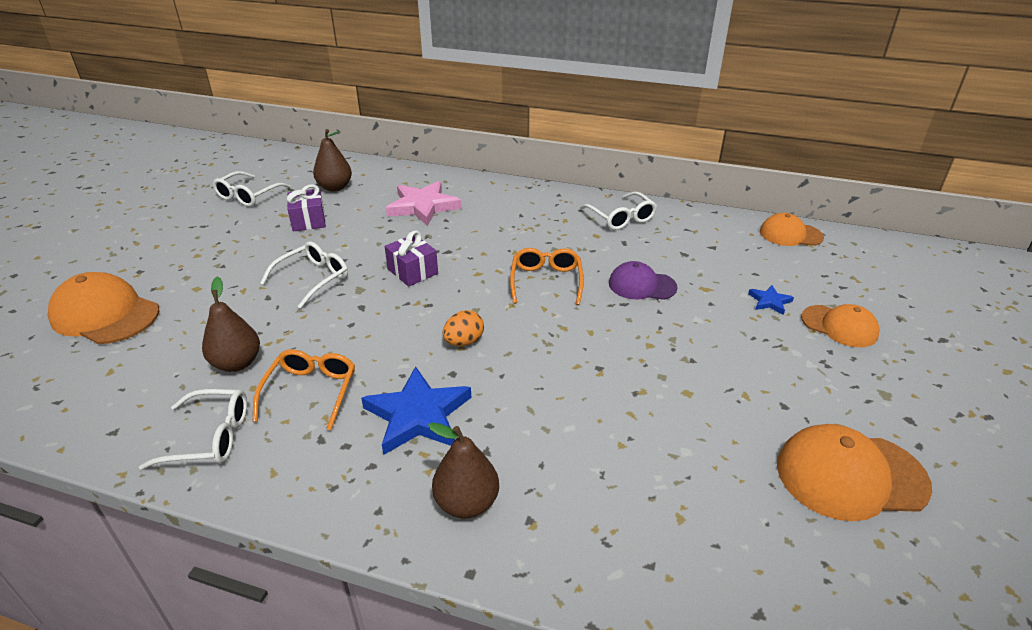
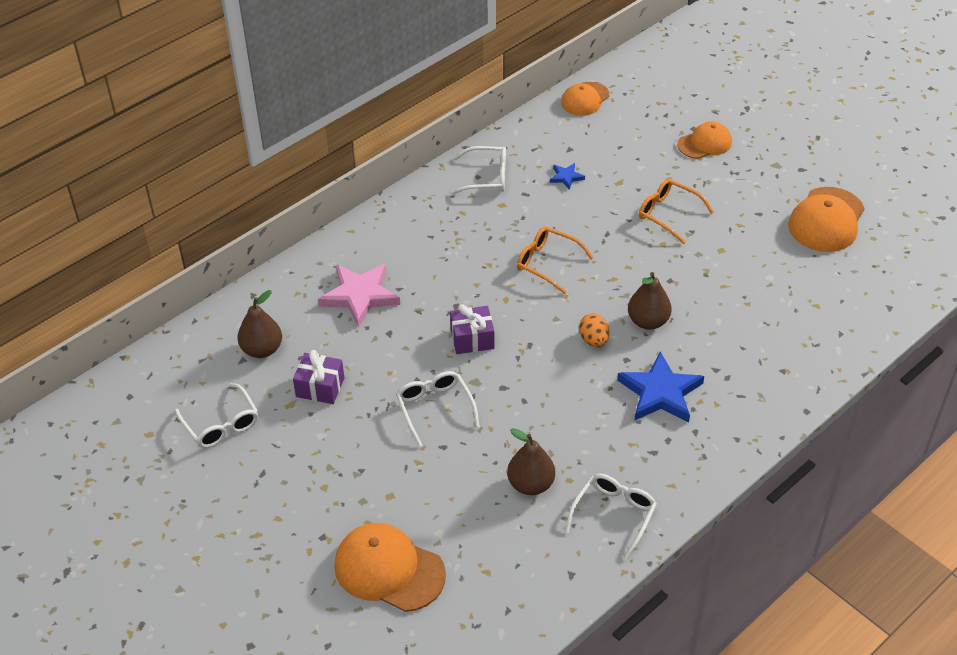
camera: 60 degrees left, 10 degrees up
orange cap [48,272,159,344] -> orange cap turned 60 degrees clockwise [334,523,446,612]
orange glasses [253,349,355,430] -> orange glasses moved to [639,179,714,244]
brown pear [428,423,499,518] -> brown pear moved to [628,272,672,330]
purple cap [609,261,678,300] -> none
blue star [748,285,794,315] -> blue star moved to [550,163,585,190]

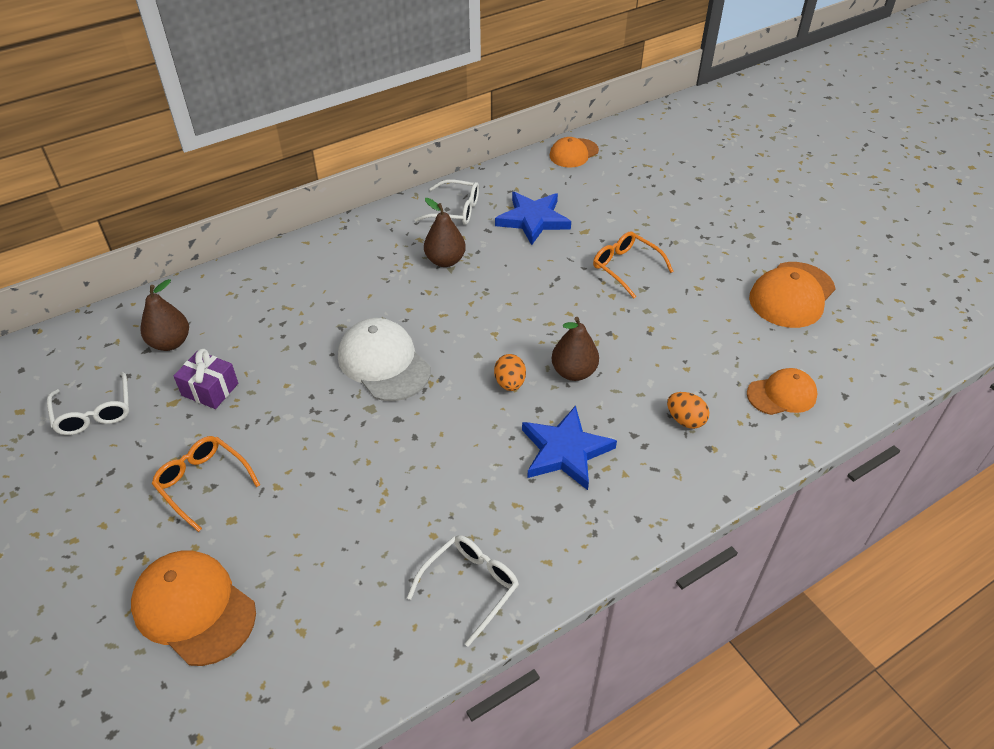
camera: 10 degrees right, 0 degrees up
pink star [318,264,400,328] -> none
white glasses [396,371,480,447] -> none
purple gift [450,304,494,354] -> white cap [338,318,431,401]
brown pear [507,428,555,495] -> brown pear moved to [424,198,466,267]
orange glasses [517,227,594,294] -> orange glasses moved to [152,436,260,532]
blue star [550,163,585,190] -> blue star [495,192,571,245], size x2.10
orange cap [677,122,732,159] -> orange cap moved to [747,368,818,415]
none -> orange egg [667,392,709,429]

